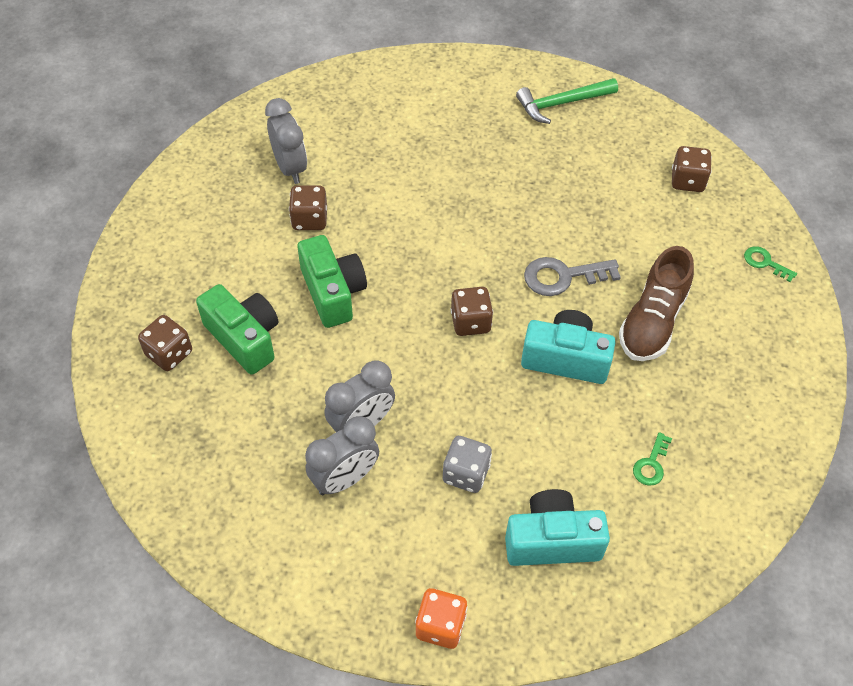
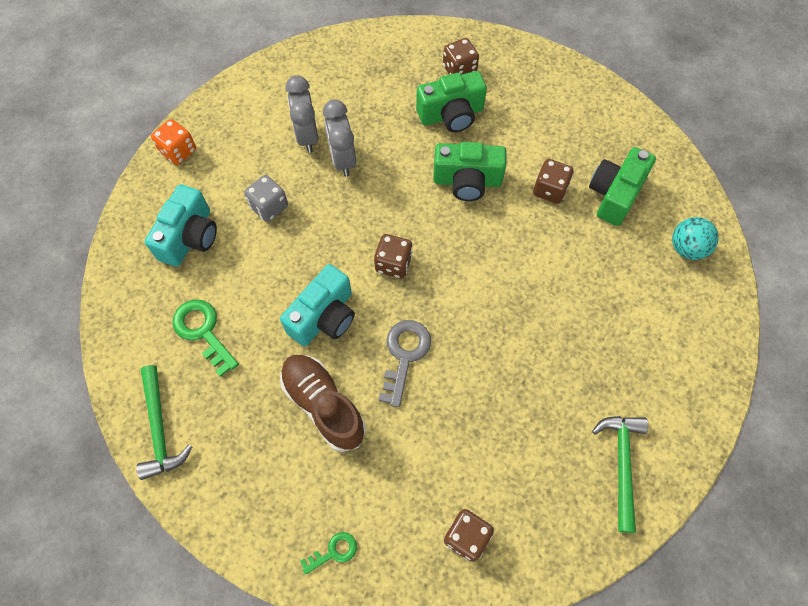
camera: 115 degrees right, 10 degrees up
grey clock [265,98,307,184] -> green camera [589,147,656,226]
green key [633,432,672,486] -> green key [172,299,239,377], size x1.74
none -> green hammer [136,365,192,480]
none -> turquoise ball [672,217,719,260]

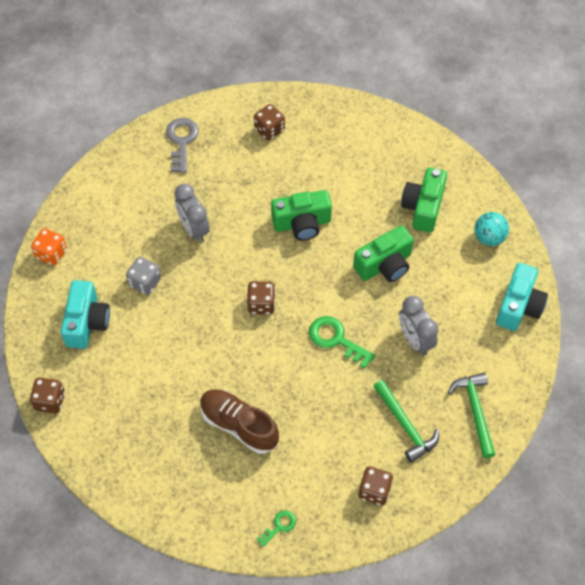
camera: 15 degrees left, 5 degrees down
green hammer [136,365,192,480] -> green hammer moved to [373,380,439,463]
green key [172,299,239,377] -> green key moved to [309,316,375,368]
turquoise camera [280,264,355,346] -> turquoise camera moved to [496,263,548,331]
grey clock [285,75,319,153] -> grey clock moved to [399,296,439,356]
grey key [379,320,431,407] -> grey key moved to [166,118,199,173]
green camera [416,71,487,132] -> green camera moved to [353,225,414,282]
brown dice [533,159,574,204] -> brown dice moved to [30,378,65,413]

